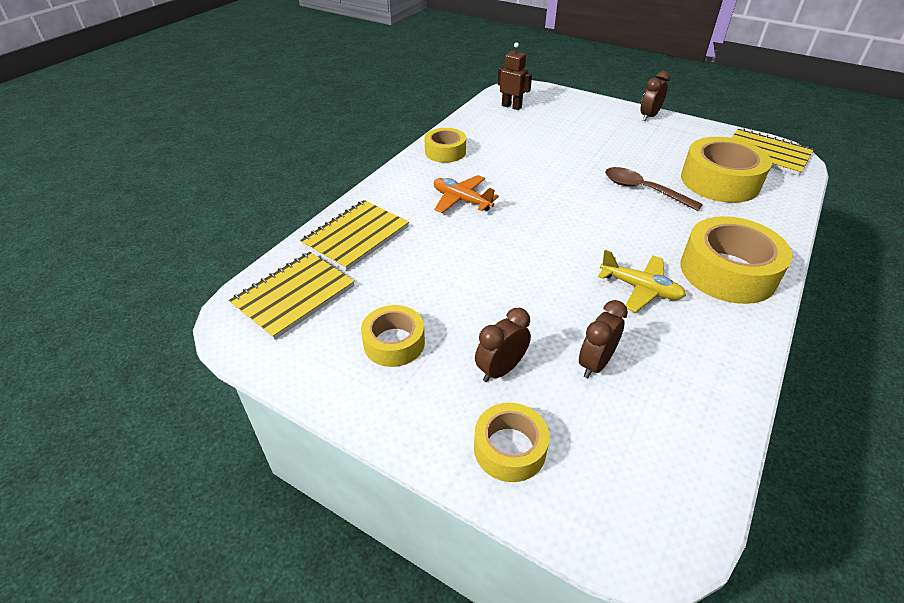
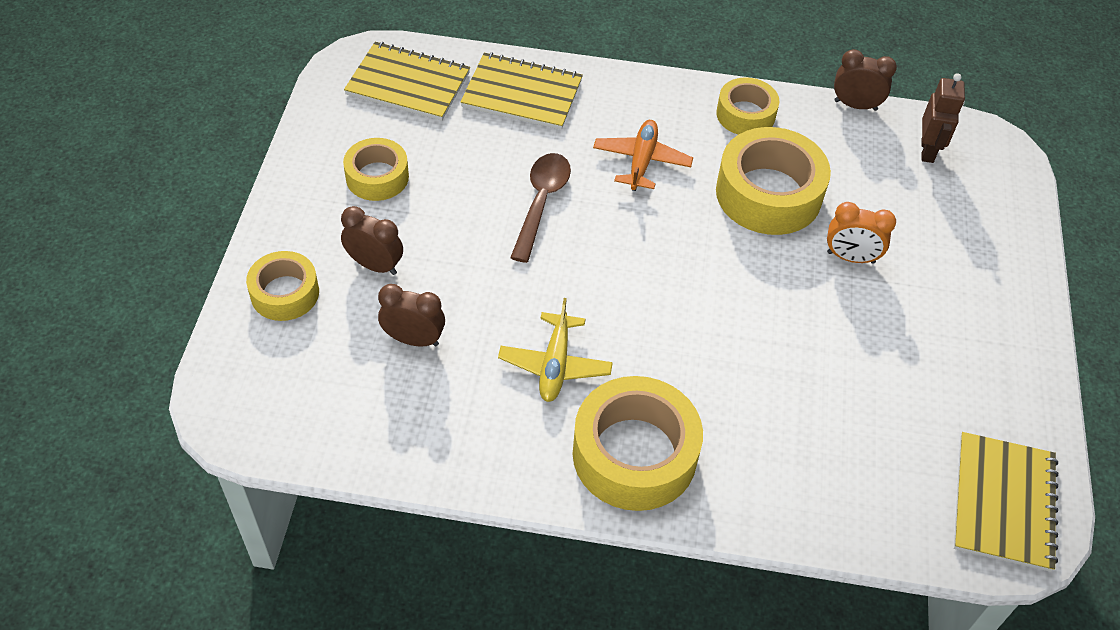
camera: 65 degrees right, 10 degrees up
brown spoon [605,167,703,211] -> brown spoon moved to [510,153,571,263]
brown clock [641,71,670,121] -> brown clock moved to [834,49,897,111]
yellow tape [681,137,772,203] -> yellow tape moved to [716,127,831,235]
none -> orange clock [827,202,896,264]

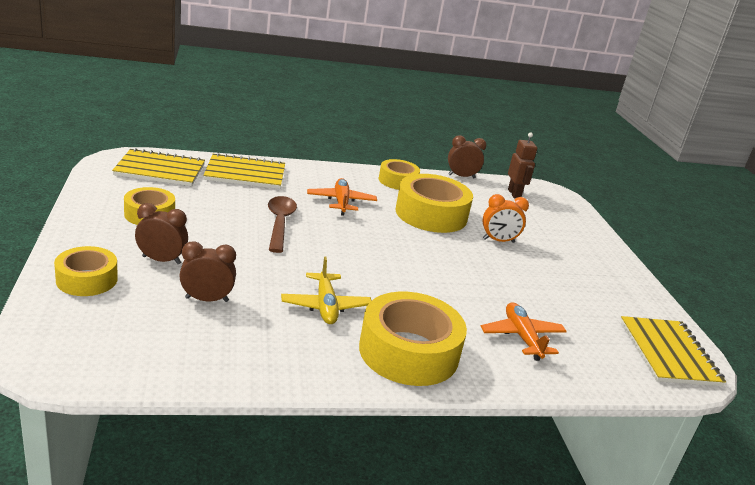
camera: 20 degrees left, 25 degrees down
none -> orange plane [481,302,567,361]

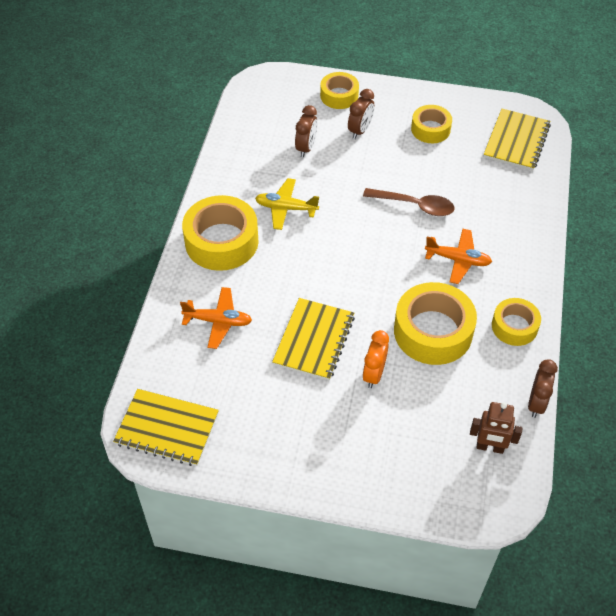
camera: 115 degrees right, 25 degrees up
yellow notebook [203,153,285,189] -> yellow notebook moved to [272,298,355,380]

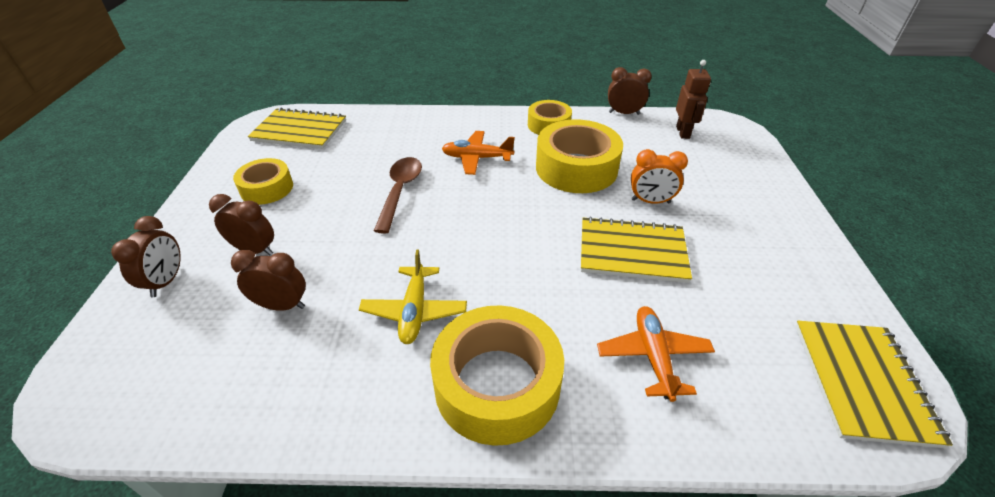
camera: 100 degrees left, 10 degrees down
yellow tape [320,72,359,109] -> brown clock [111,216,181,297]
orange plane [425,229,492,284] -> orange plane turned 90 degrees counterclockwise [442,131,515,175]

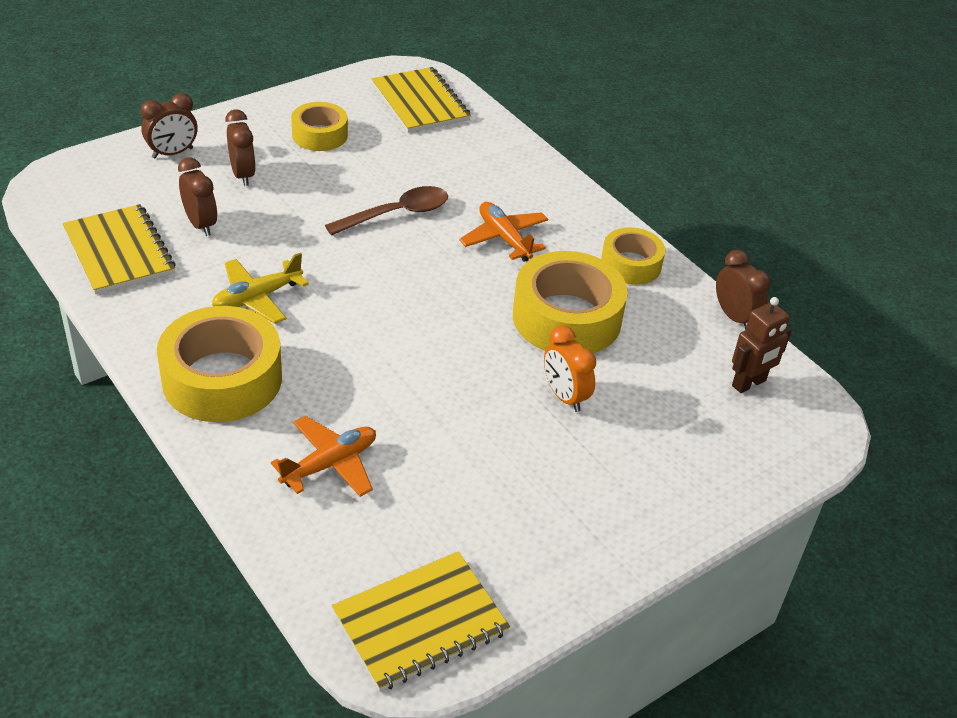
camera: 50 degrees right, 0 degrees up
yellow notebook [581,217,692,283] -> yellow notebook moved to [63,204,176,294]

